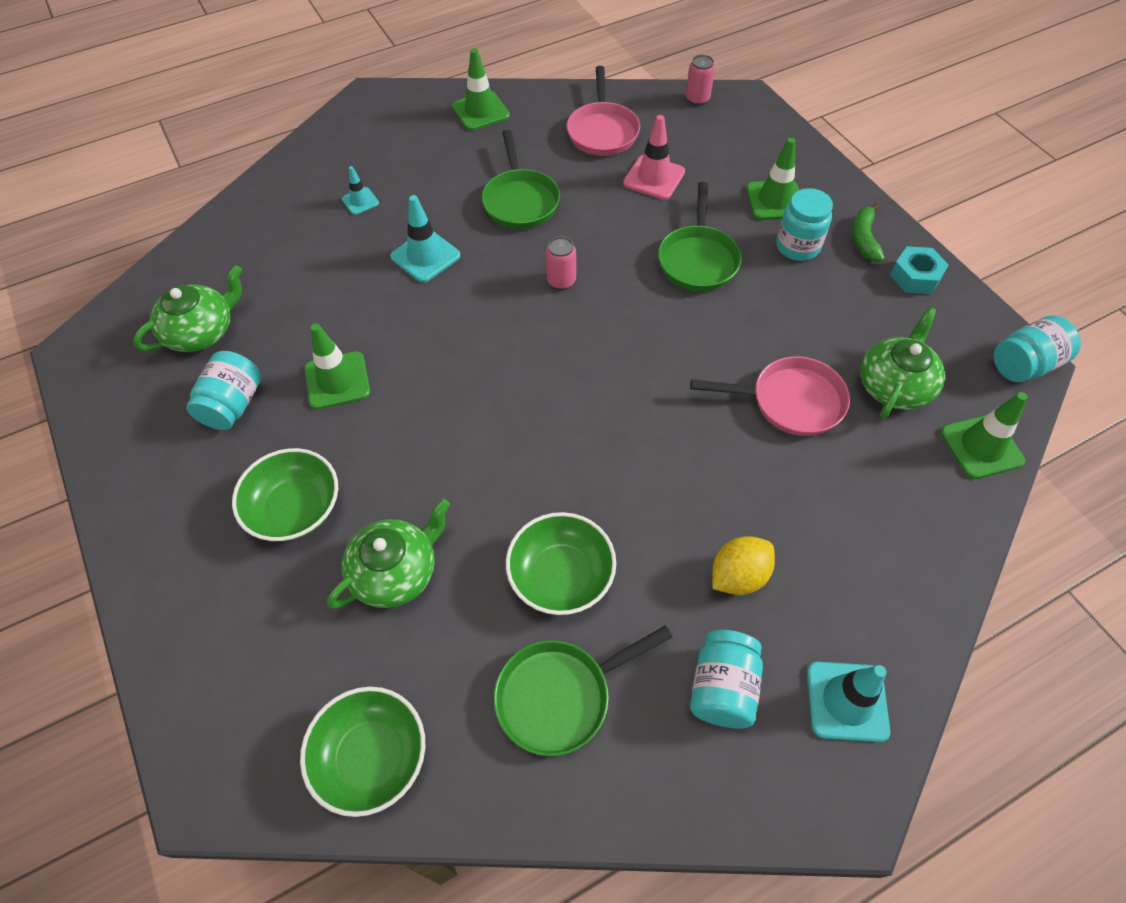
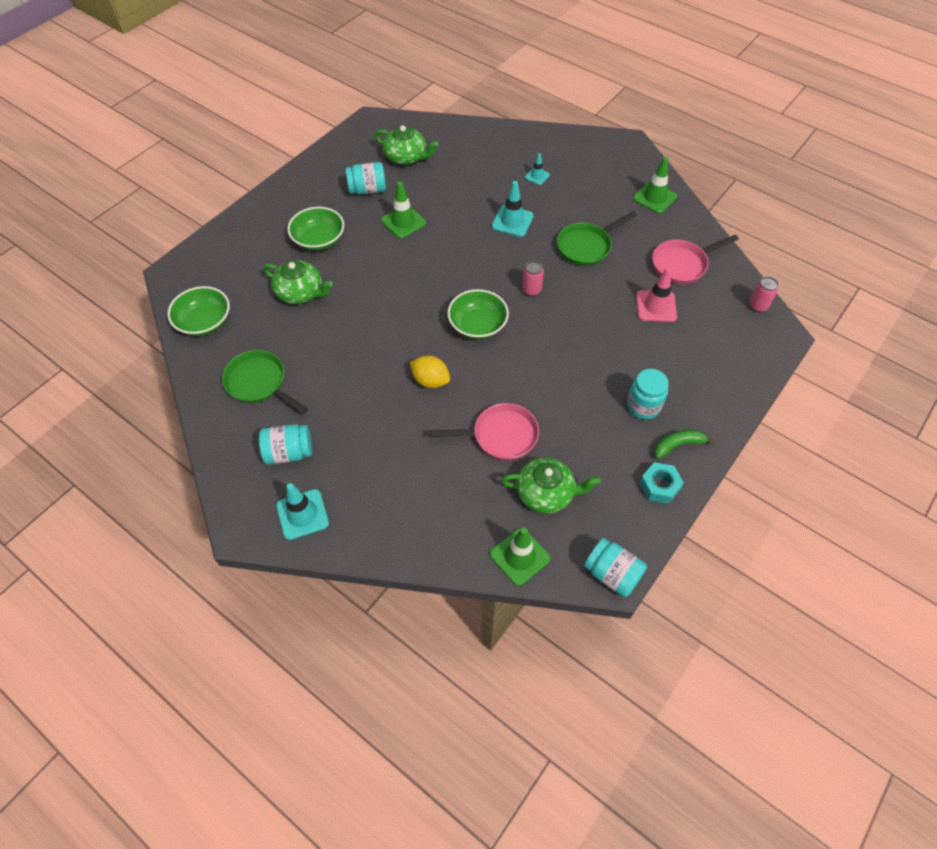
camera: 65 degrees right, 0 degrees up
green bowl [506,512,616,615] -> green bowl moved to [447,289,509,339]
green pan [658,182,742,291] -> none
pink pan [691,356,850,436] -> pink pan turned 75 degrees counterclockwise [429,403,539,460]
yellow lemon [712,536,775,595] -> yellow lemon moved to [410,355,450,388]
green traffic cone [746,138,799,220] -> none

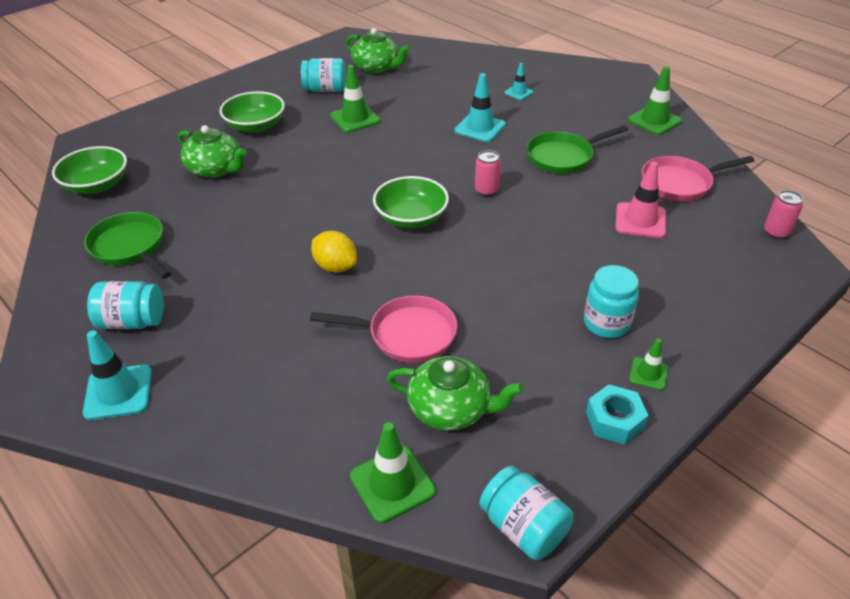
camera: 10 degrees right, 15 degrees down
green banana [654,430,715,459] -> green traffic cone [629,339,669,390]

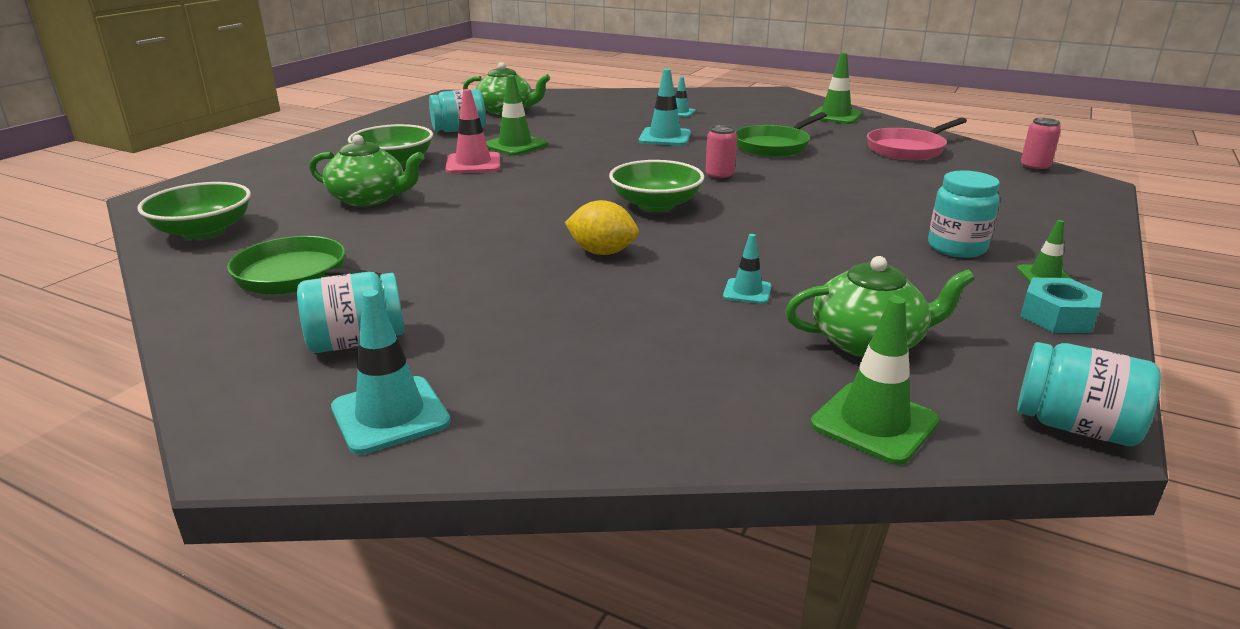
camera: 20 degrees left, 15 degrees down
pink pan [310,295,457,363] -> turquoise traffic cone [723,234,772,304]
pink traffic cone [615,162,666,238] -> pink traffic cone moved to [445,89,500,174]

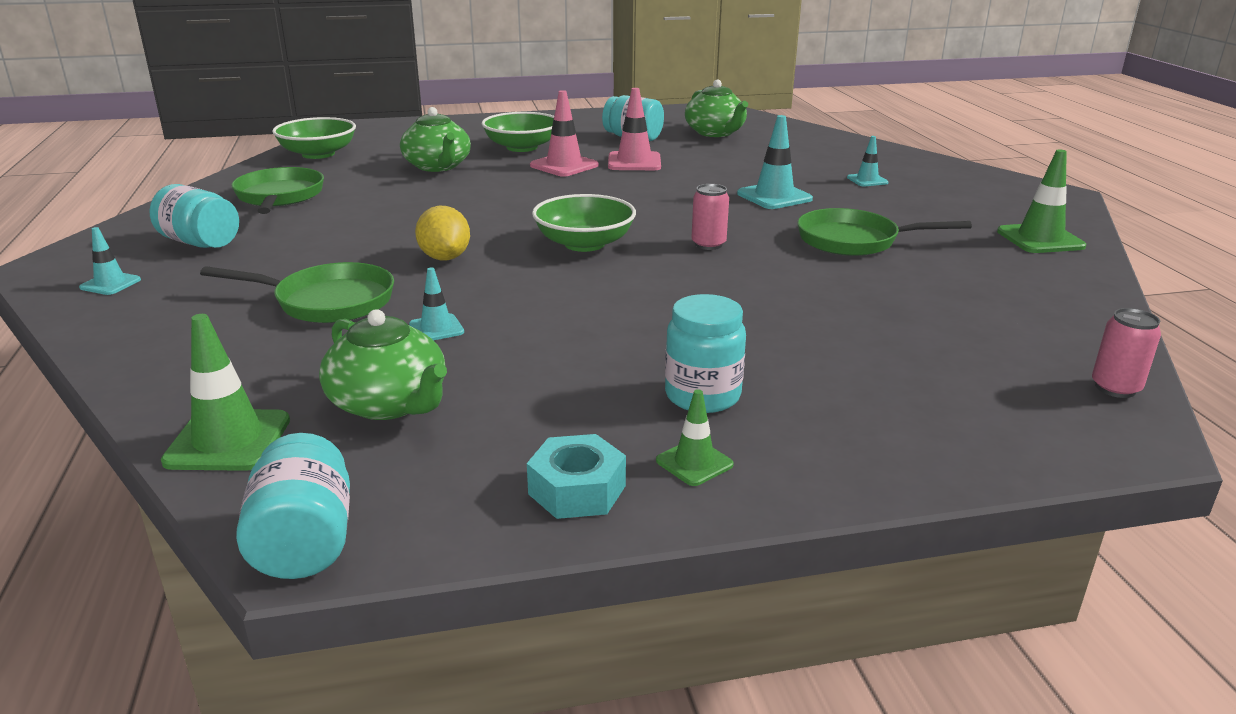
camera: 50 degrees right, 0 degrees up
turquoise traffic cone [331,290,451,455] -> turquoise traffic cone [79,227,141,295], size x0.58
green traffic cone [486,75,548,156] -> pink traffic cone [608,88,661,170]
pink pan [867,118,967,160] -> none
none -> green pan [200,262,394,323]

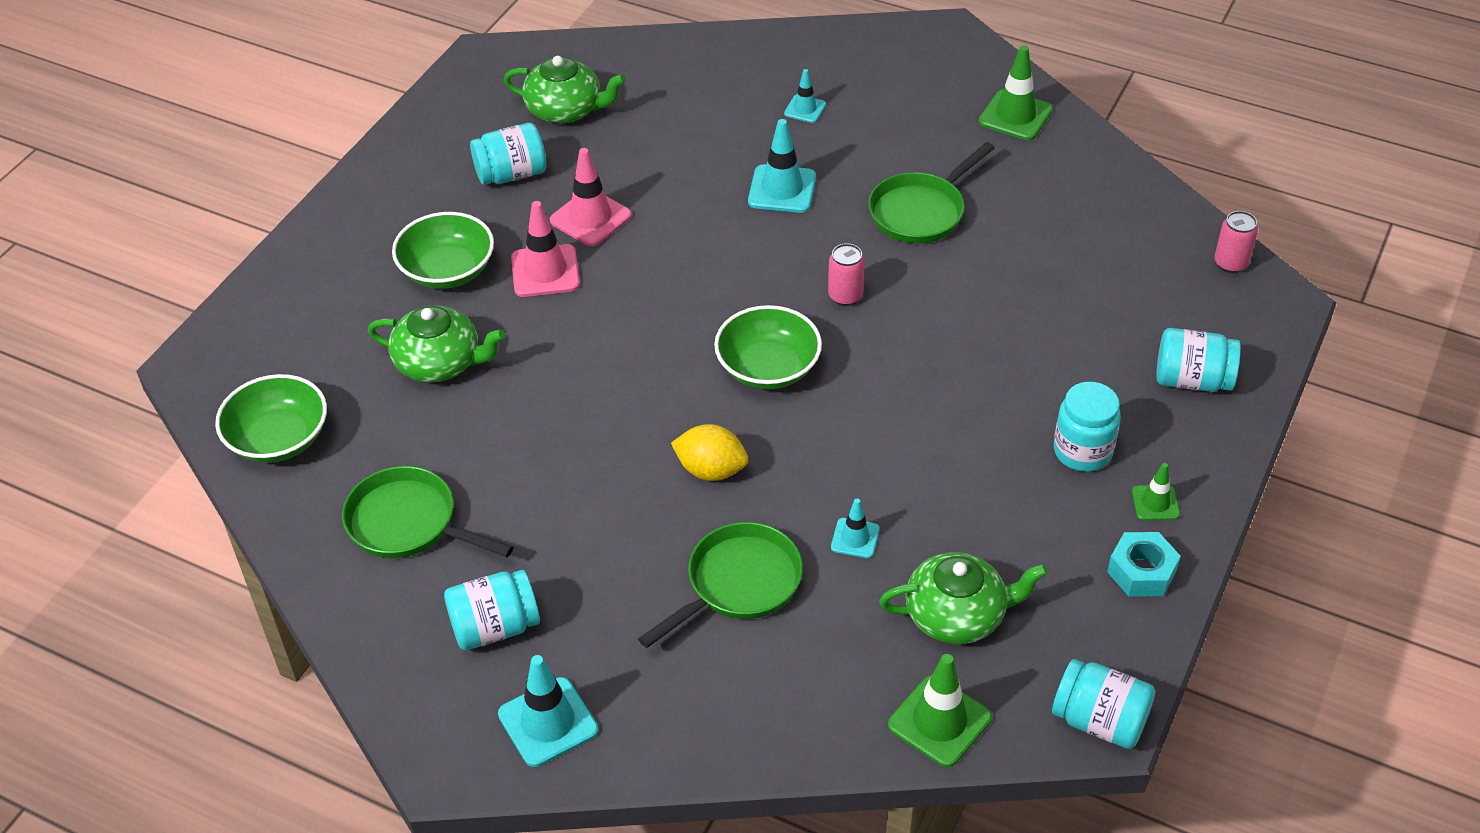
camera: 50 degrees left, 20 degrees up
turquoise traffic cone [79,227,141,295] -> turquoise traffic cone [498,655,598,767], size x1.72
none -> turquoise jar [1156,328,1241,392]

